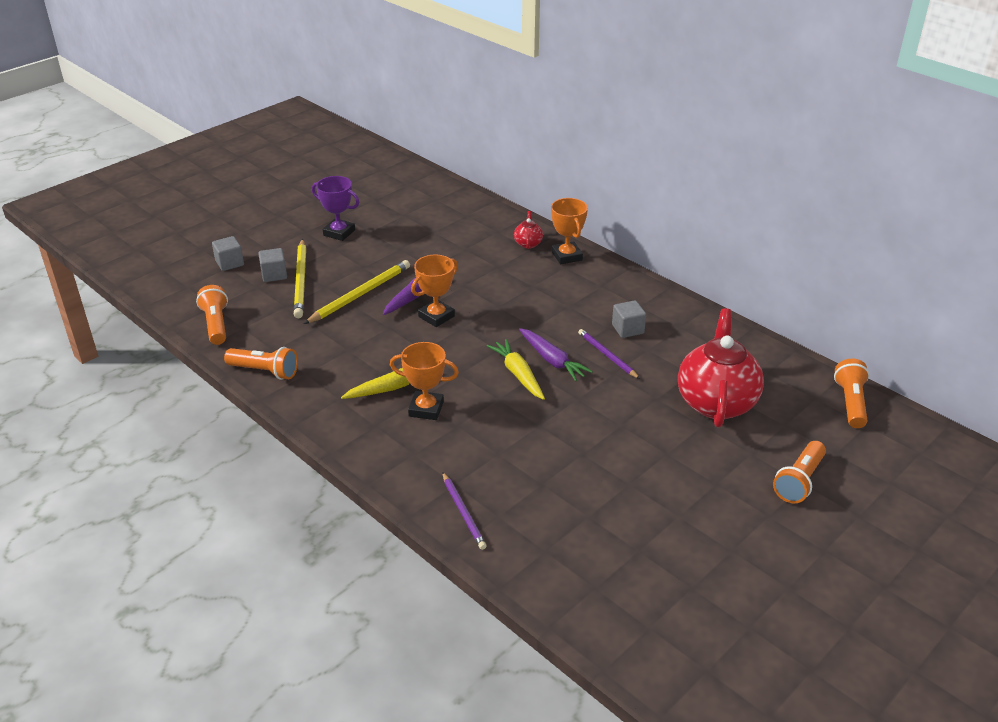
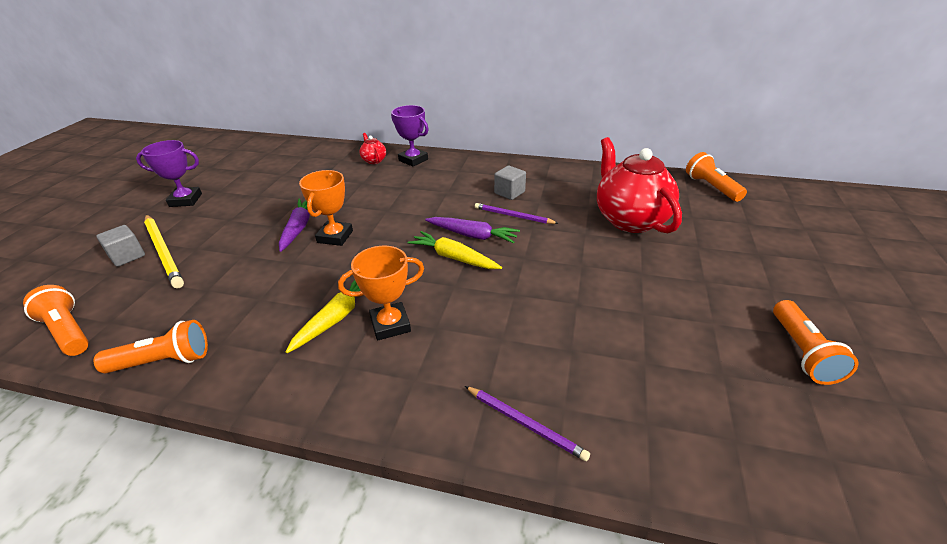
camera: 30 degrees left, 0 degrees up
grey cube [212,236,244,271] -> none
yellow pencil [304,260,410,324] -> none
orange trophy [551,198,588,264] -> purple trophy [391,105,429,167]
orange flashlight [773,441,826,503] -> orange flashlight moved to [773,300,859,385]

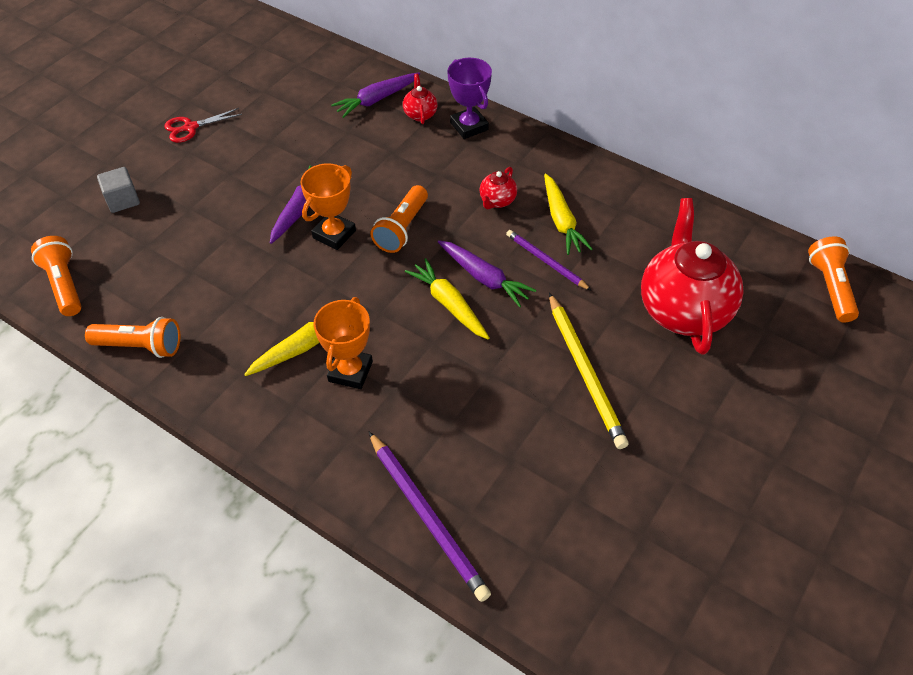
camera: 20 degrees right, 15 degrees up
purple trophy [136,140,202,207] -> red scissors [164,108,242,143]
yellow pencil [144,215,184,289] -> yellow pencil moved to [549,293,629,449]
orange trophy [338,246,424,340] -> orange trophy turned 75 degrees counterclockwise [314,297,373,389]
purple pencil [465,386,590,461] -> purple pencil [369,432,491,602], size x1.61
grey cube [494,166,526,200] -> yellow carrot [544,173,592,255]
orange flashlight [773,300,859,385] -> orange flashlight moved to [370,185,428,253]
none -> purple carrot [331,72,420,118]
none -> red teapot [479,167,517,209]

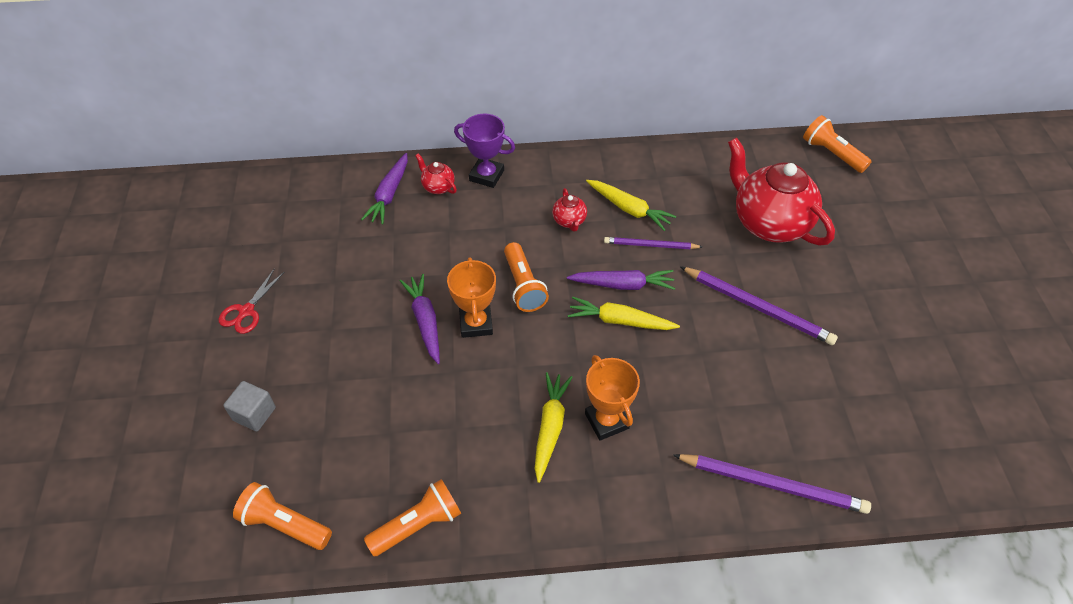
camera: 40 degrees left, 0 degrees up
yellow pencil [549,293,629,449] -> purple pencil [680,266,838,345]

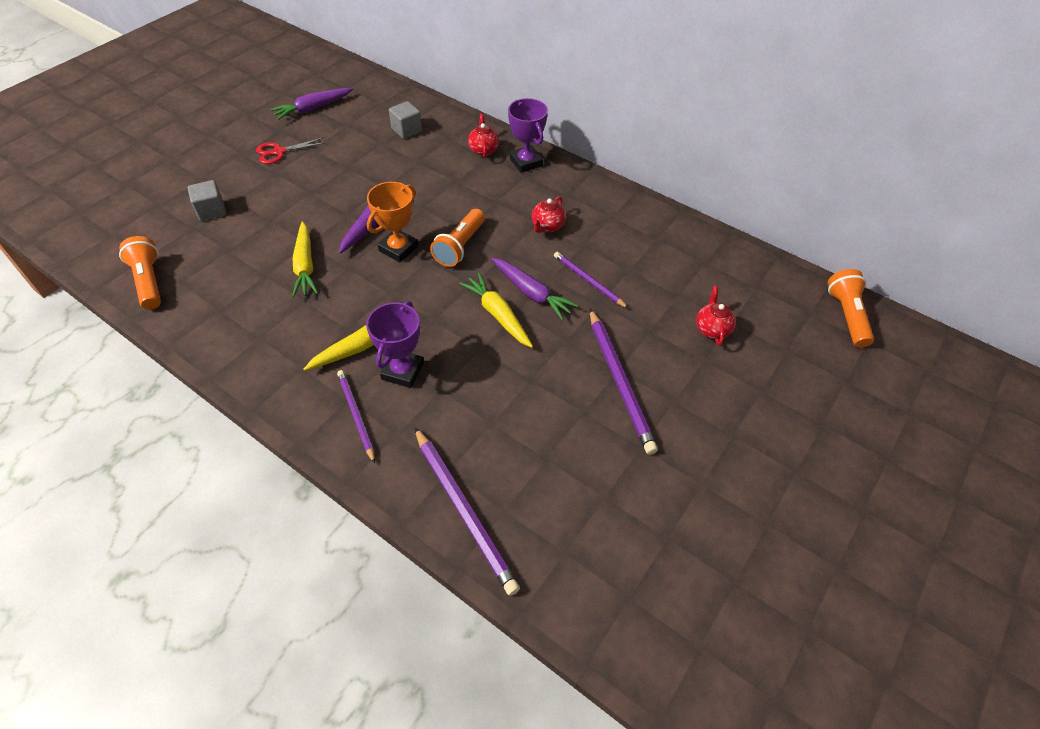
camera: 40 degrees right, 0 degrees up
purple carrot [361,153,408,224] -> purple carrot moved to [270,88,353,120]
orange flashlight [364,479,461,556] -> none
orange trophy [585,355,640,441] -> purple trophy [366,301,424,388]
yellow carrot [586,180,676,231] -> yellow carrot moved to [292,221,318,297]
red teapot [728,138,835,246] -> red teapot [696,286,736,346], size x0.43
none -> purple pencil [337,370,375,464]
none -> grey cube [389,101,422,139]

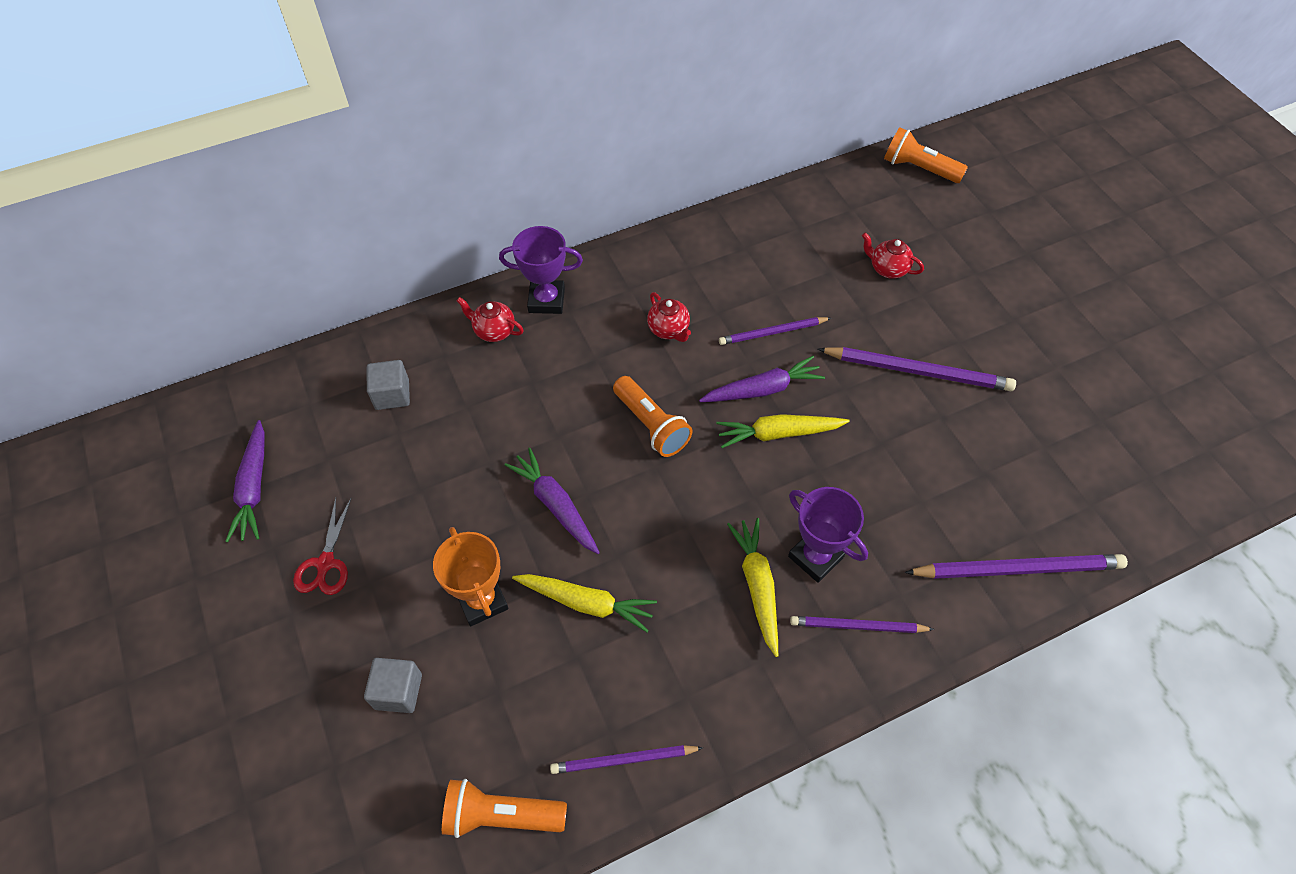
camera: 60 degrees left, 5 degrees up
orange trophy [367,182,418,262] -> orange trophy moved to [433,527,509,626]
none -> purple pencil [550,745,703,774]

